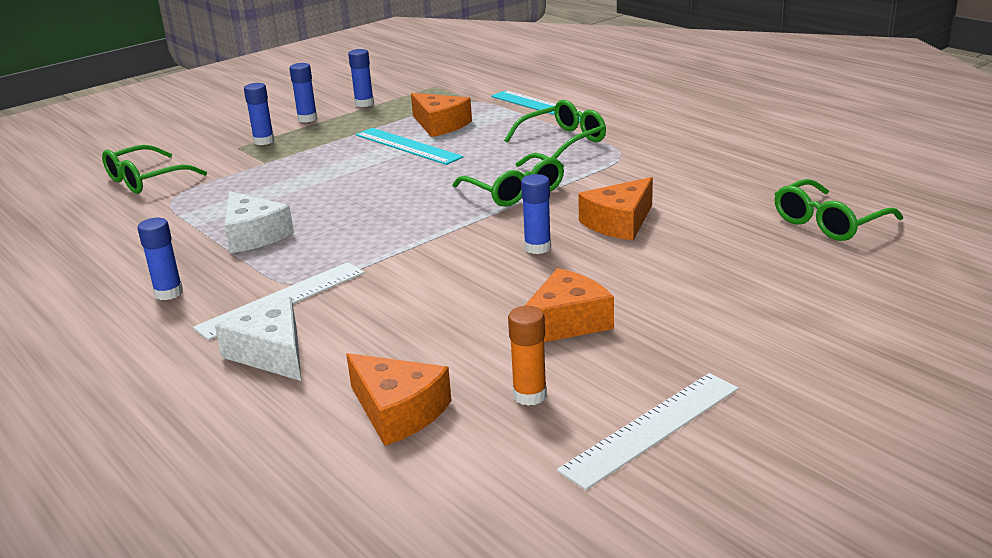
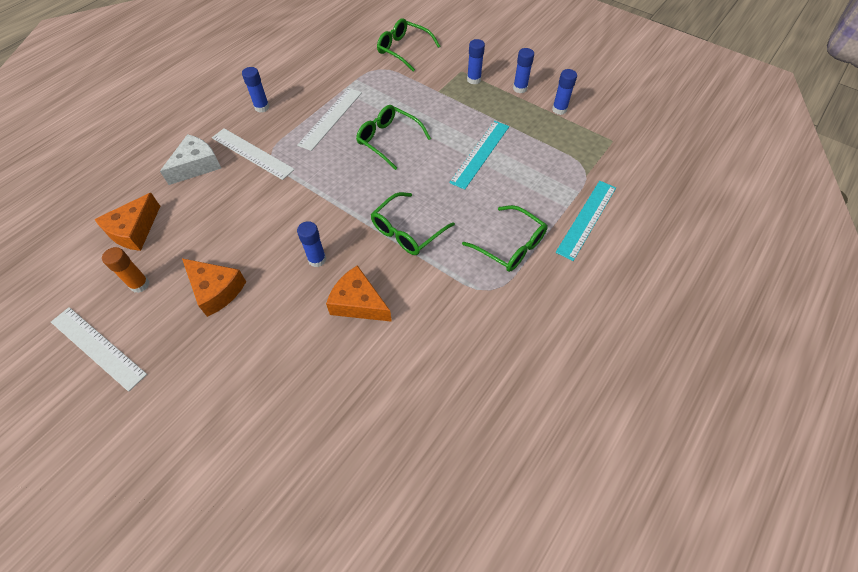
camera: 75 degrees right, 30 degrees up
white cheese [224,191,294,253] -> white ruler [297,88,362,151]
orange cheese [411,93,472,137] -> none
green glasses [775,179,903,241] -> green glasses moved to [356,105,431,170]

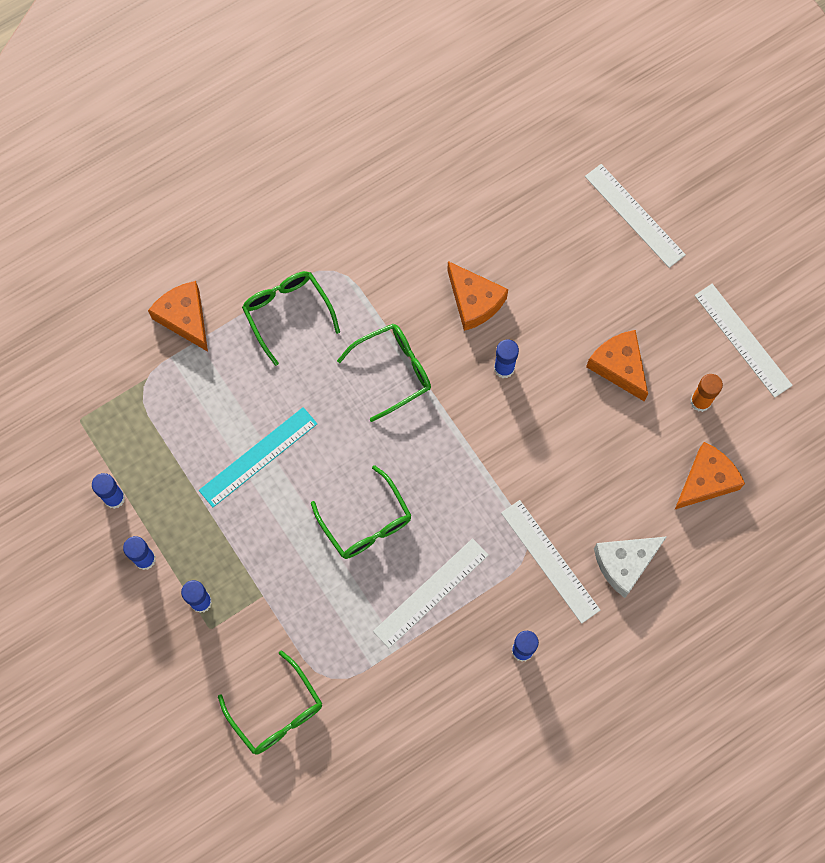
camera: 160 degrees left, 15 degrees up
turquoise ruler [555,181,616,261] -> orange cheese [148,281,208,352]
none -> white ruler [585,164,686,268]

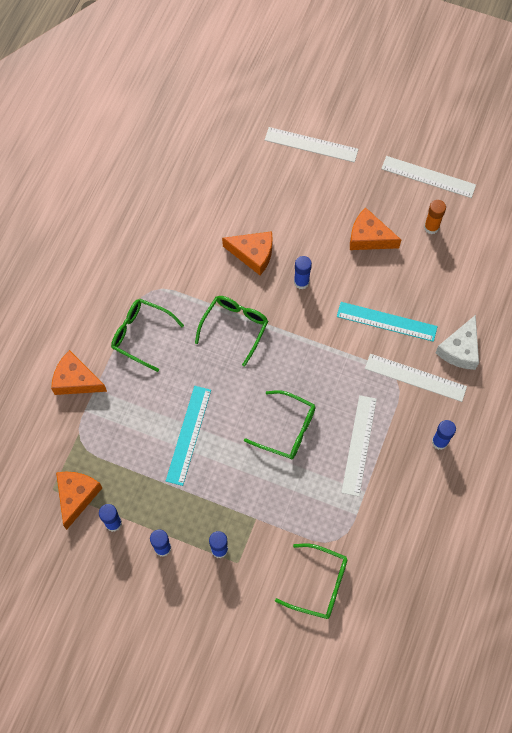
camera: 35 degrees left, 5 degrees down
orange cheese [675,442,745,509] -> orange cheese moved to [56,472,102,530]
none -> turquoise ruler [337,302,438,342]

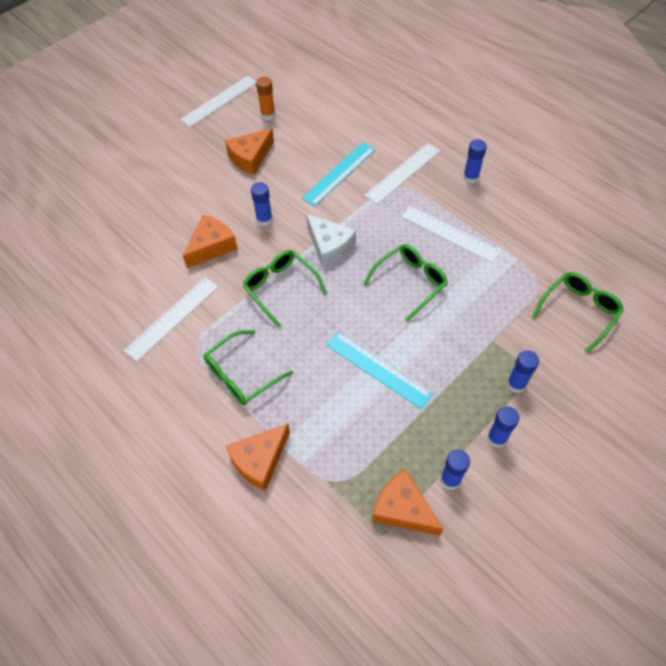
camera: 65 degrees left, 10 degrees down
white ruler [265,127,359,163] -> white ruler moved to [124,277,218,361]
white cheese [435,315,479,370] -> white cheese moved to [306,214,356,267]

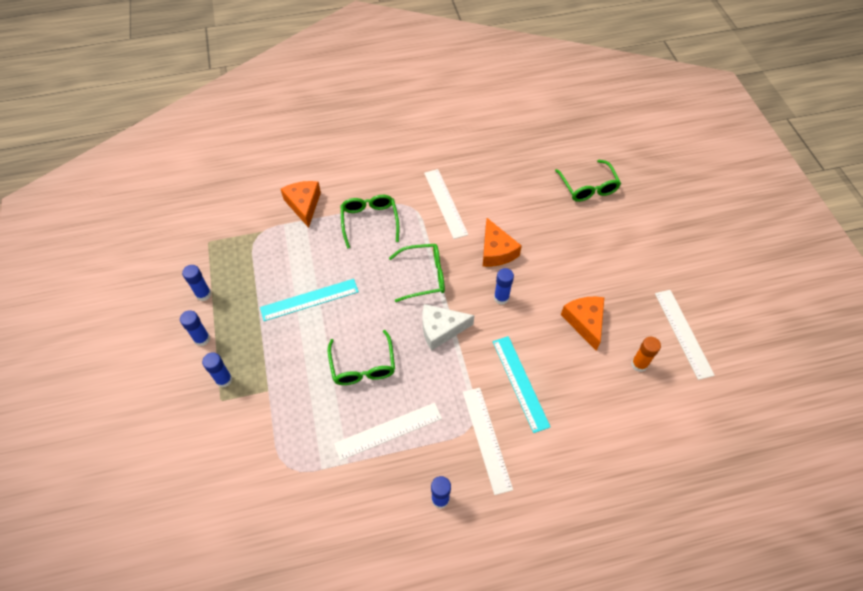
camera: 120 degrees right, 0 degrees up
orange cheese [372,469,443,536] -> none
green glasses [532,272,624,354] -> green glasses moved to [555,160,621,202]

